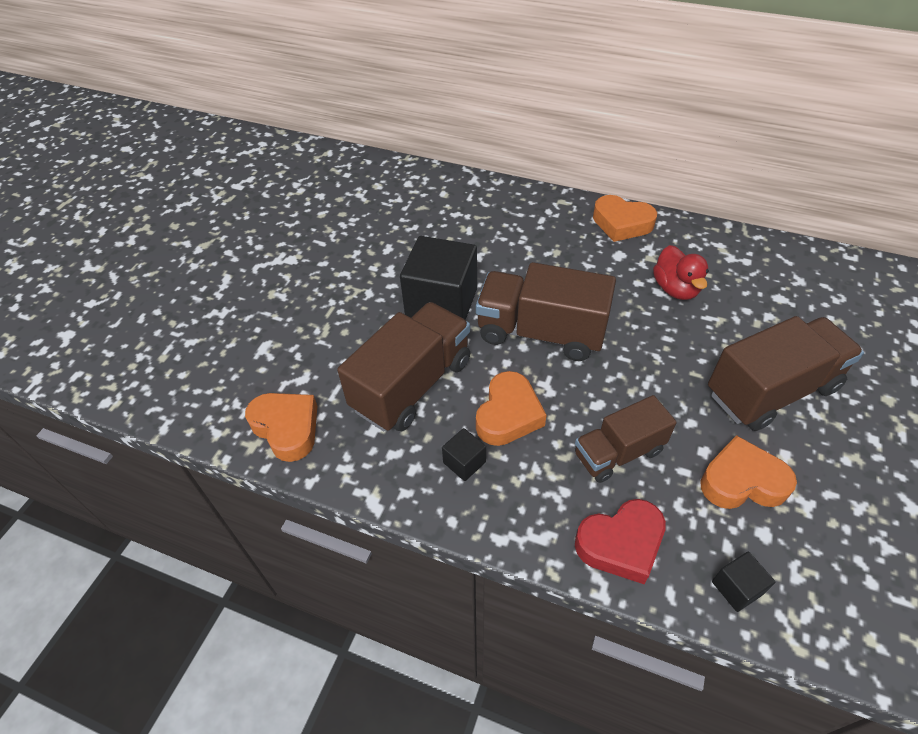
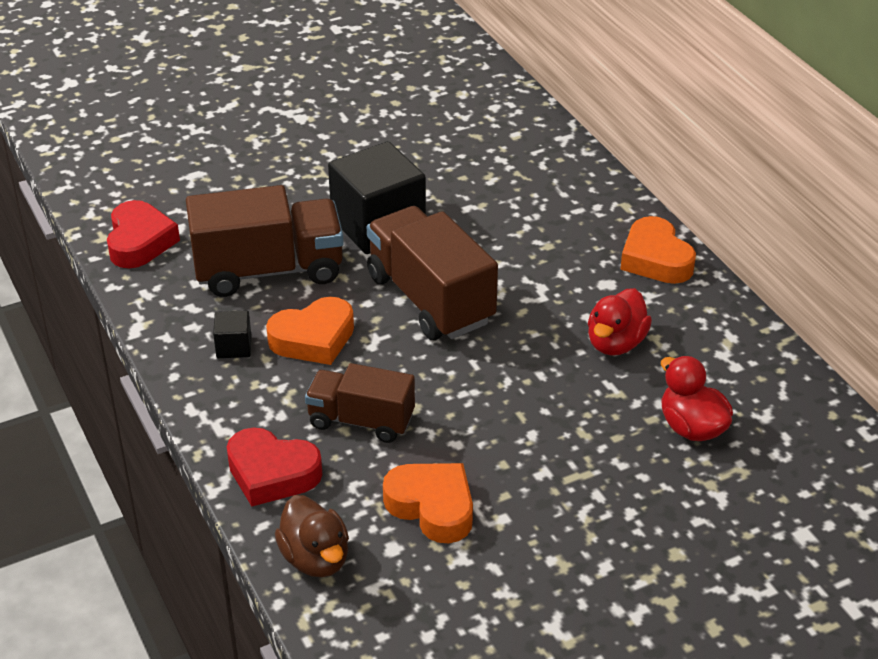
camera: 40 degrees right, 10 degrees down
orange heart [245,393,317,462] -> red heart [107,200,180,268]
brown truck [708,316,864,431] -> none
black cube [712,552,775,612] -> brown duck [275,495,349,577]
none -> red duck [661,356,733,441]

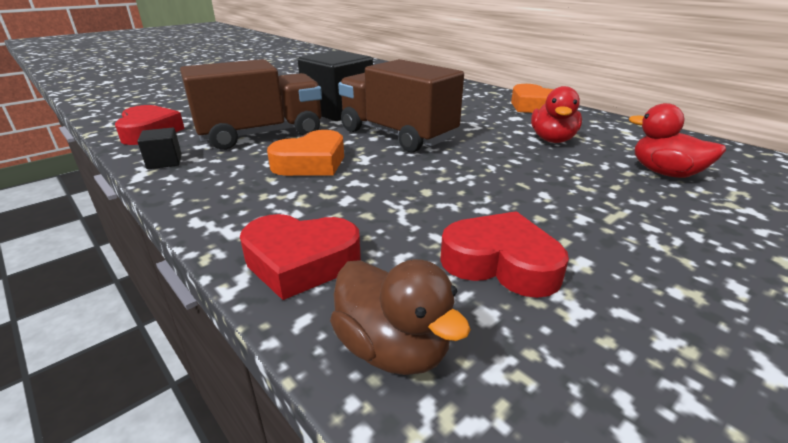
camera: 15 degrees left, 10 degrees down
black cube [213,310,251,358] -> black cube moved to [137,128,182,169]
brown truck [305,363,415,443] -> none
orange heart [383,463,473,543] -> red heart [440,211,569,298]

